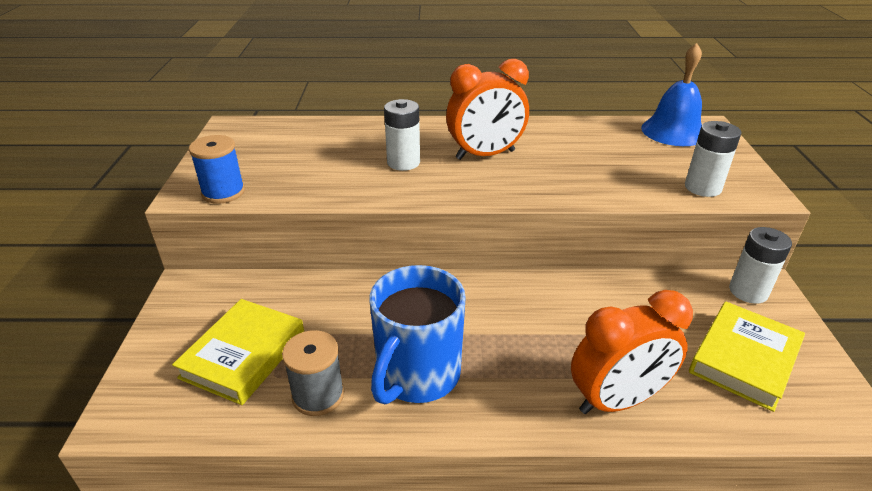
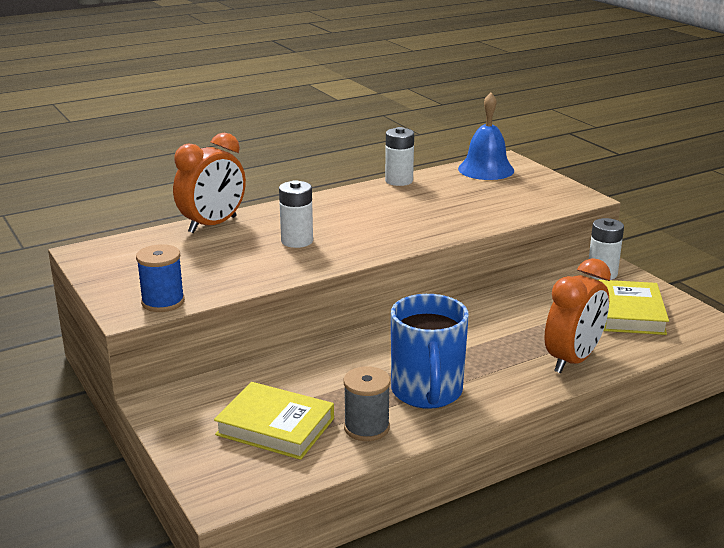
camera: 30 degrees left, 10 degrees down
yellow book [172,299,304,405] -> yellow book turned 60 degrees counterclockwise [214,382,334,460]
orange clock [446,59,529,160] -> orange clock moved to [173,133,246,233]
white battery [685,121,741,197] -> white battery moved to [385,127,414,186]

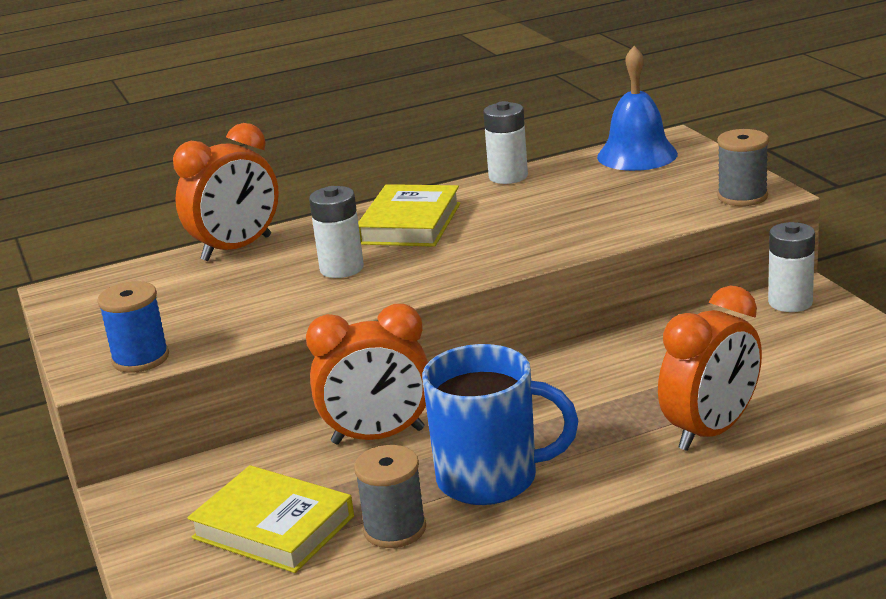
camera: 10 degrees right, 0 degrees up
blue mug [391,294,469,409] -> blue mug turned 90 degrees counterclockwise [422,344,578,505]
yellow book [598,280,669,335] -> yellow book moved to [358,184,460,247]
none -> orange clock [306,304,428,444]
none -> grey spool [717,129,769,206]

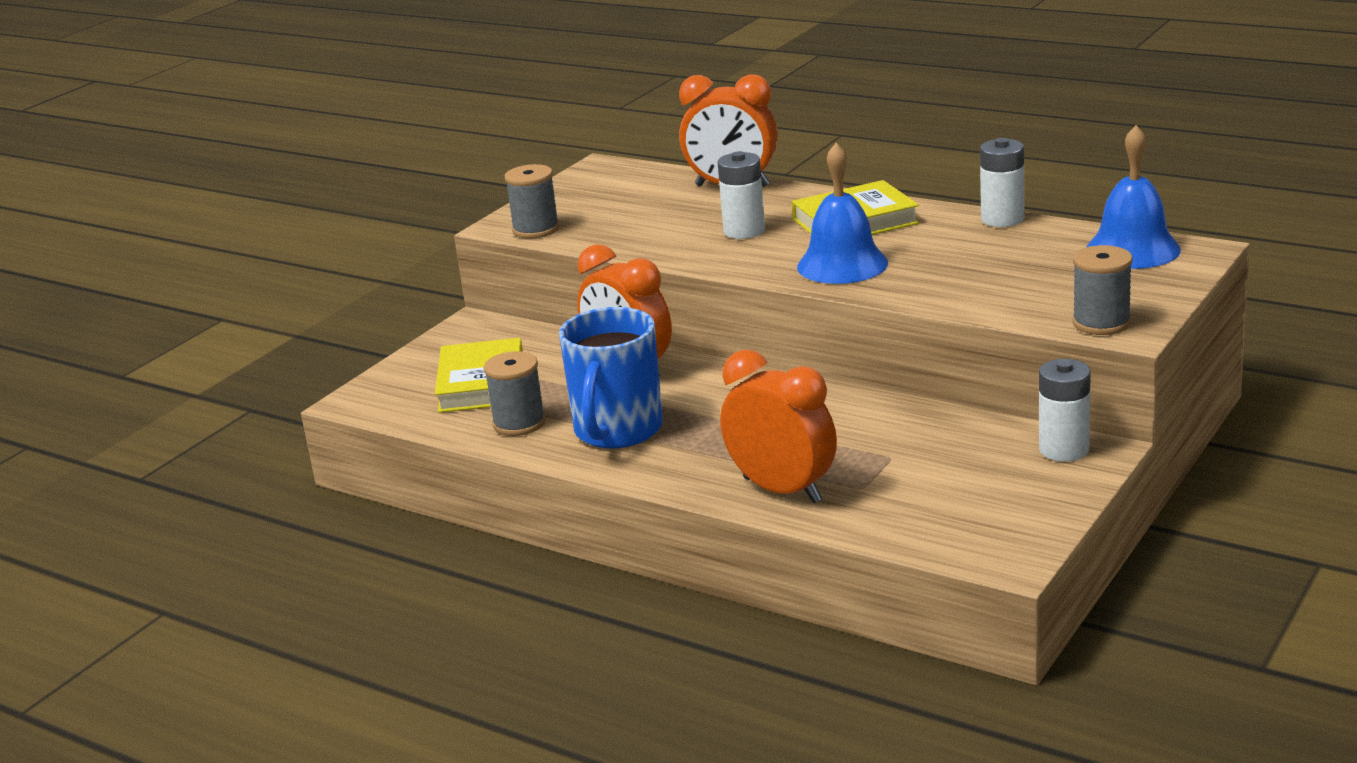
camera: 55 degrees right, 0 degrees up
blue spool [97,281,169,373] -> grey spool [504,164,560,239]
blue mug [422,344,578,505] -> blue mug turned 45 degrees clockwise [559,307,663,448]
orange clock [658,286,762,451] -> orange clock turned 150 degrees counterclockwise [720,350,837,503]
none -> blue bell [797,143,888,284]

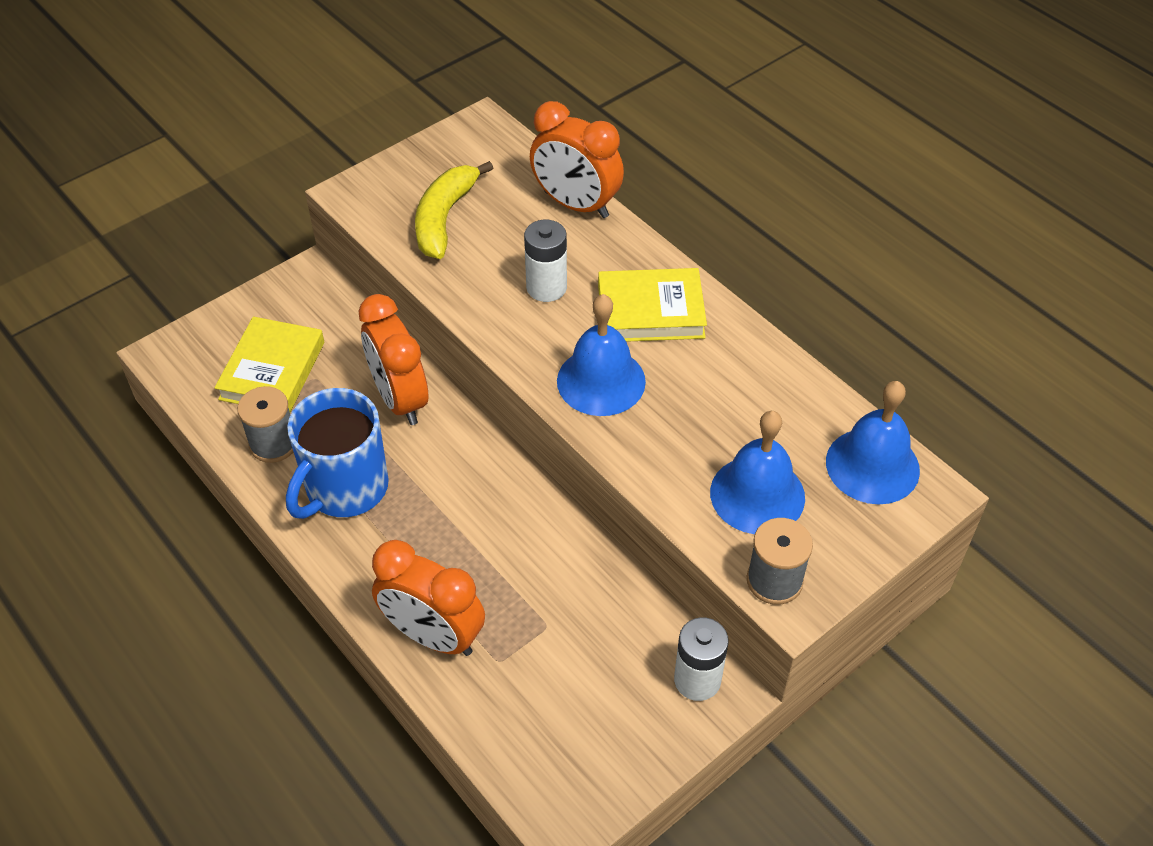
camera: 15 degrees right, 25 degrees up
grey spool [504,164,560,239] -> none
orange clock [720,350,837,503] -> orange clock turned 150 degrees clockwise [372,540,485,656]
white battery [980,138,1024,227] -> none
none -> yellow banana [415,161,493,259]
none -> blue bell [710,411,805,534]

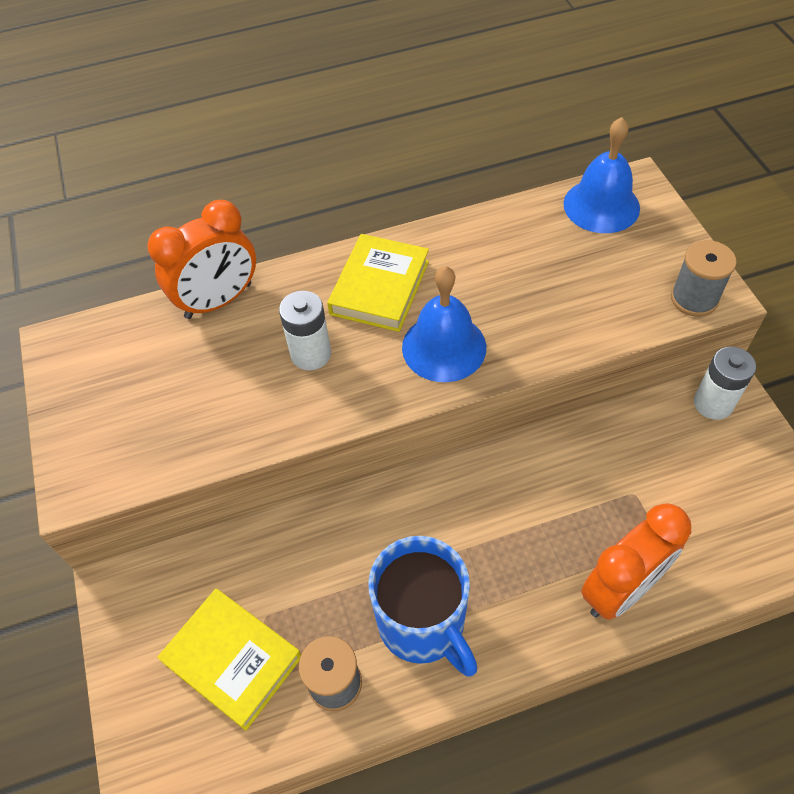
camera: 65 degrees left, 5 degrees up
orange clock [359,294,428,425] -> none
yellow banana [415,161,493,259] -> none
blue bell [710,411,805,534] -> none

